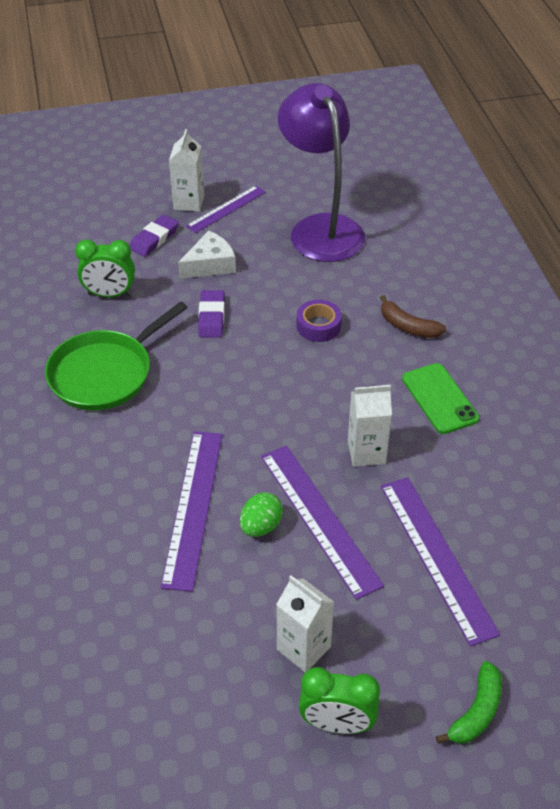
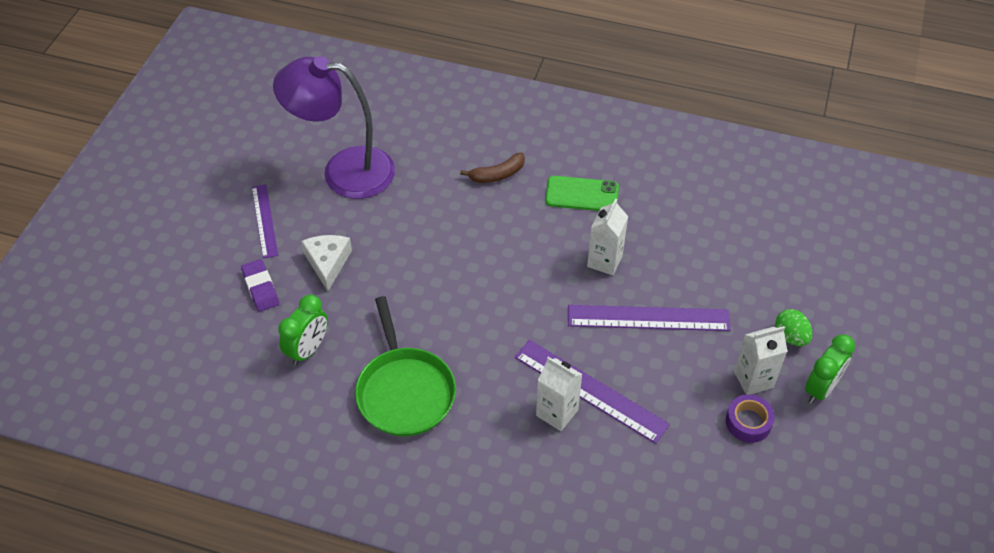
camera: 60 degrees left, 5 degrees up
white carton [169,129,204,212] -> white carton moved to [536,357,583,431]
purple eraser [198,290,225,338] -> none
green egg [240,492,283,537] -> green egg moved to [775,309,813,346]
purple tape [297,300,342,342] -> purple tape moved to [726,394,775,443]
purple ruler [381,477,500,646] -> none
green banana [436,661,502,744] -> none

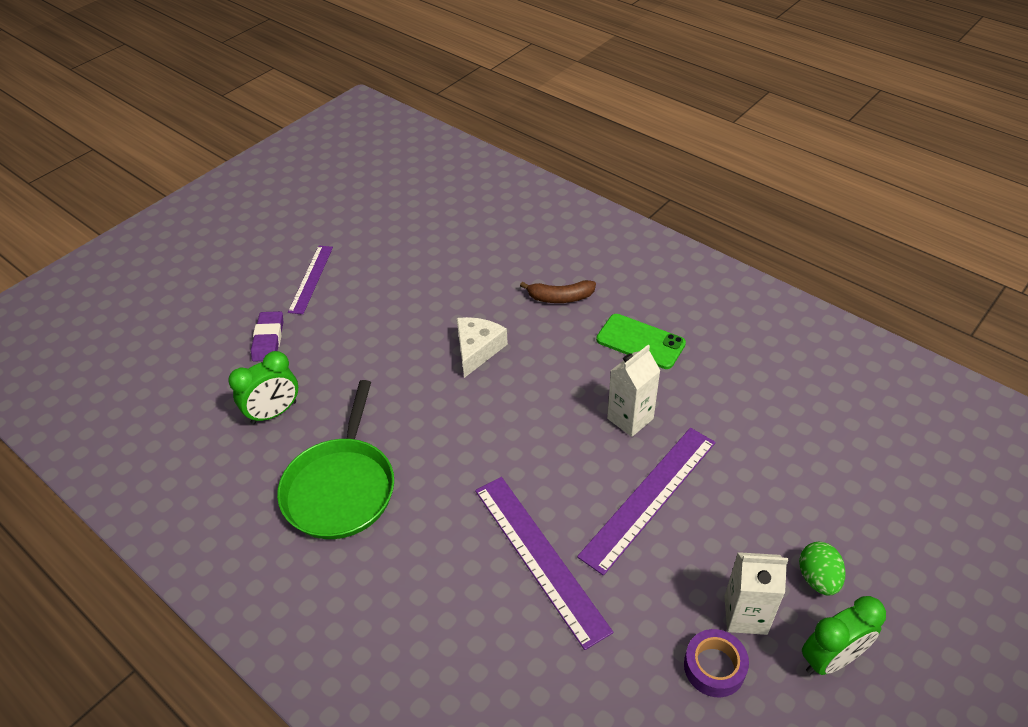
camera: 25 degrees right, 5 degrees down
purple lamp [273,56,395,199] -> none
white cheese [301,235,352,291] -> white cheese moved to [457,317,508,378]
white carton [536,357,583,431] -> none
purple ruler [568,305,731,331] -> purple ruler turned 75 degrees counterclockwise [577,428,716,576]

